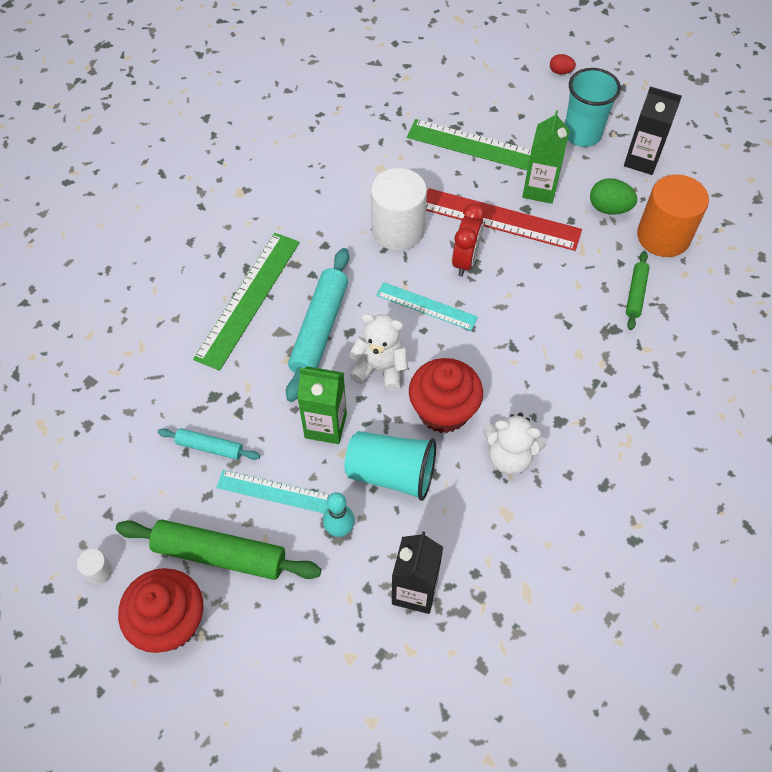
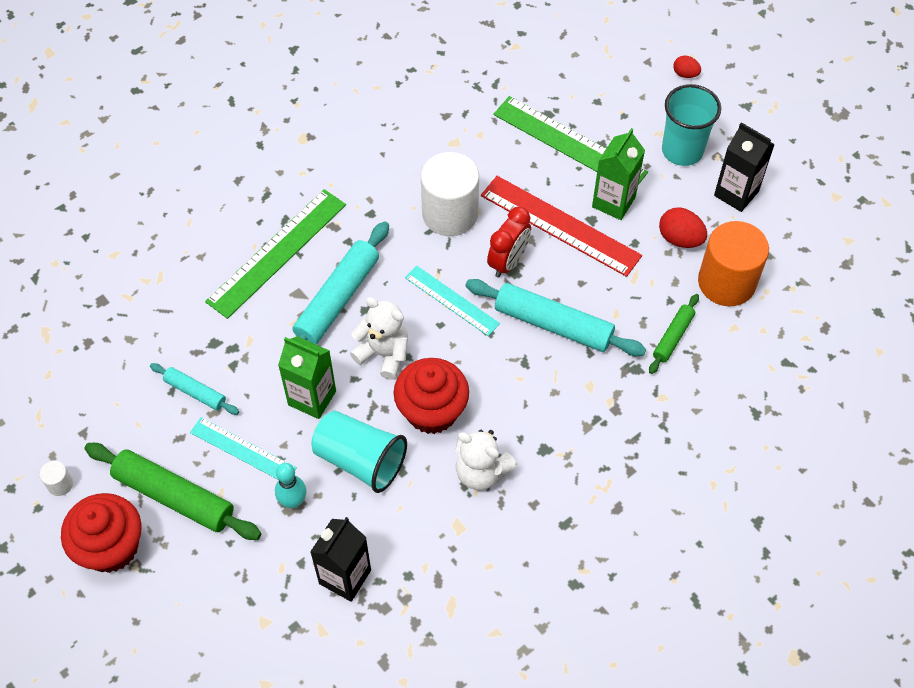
camera: 15 degrees right, 0 degrees up
green egg [590,179,637,215] -> red egg [659,207,707,248]
none -> turquoise rolling pin [465,279,646,356]

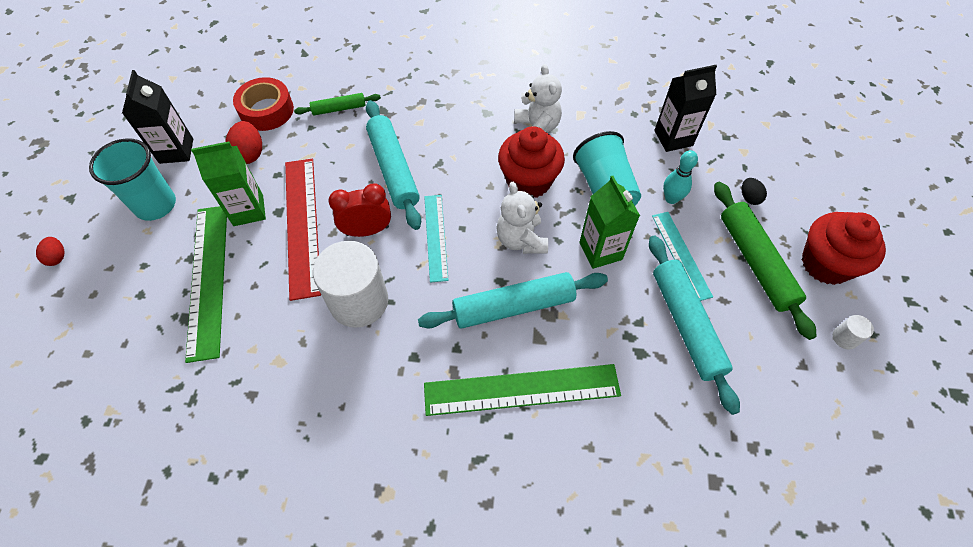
camera: 135 degrees left, 0 degrees up
turquoise rolling pin [150,363,239,415] -> turquoise rolling pin [649,235,740,415], size x1.85
orange cylinder [698,221,769,306] -> red tape [233,77,294,131]
none -> black egg [742,178,767,205]

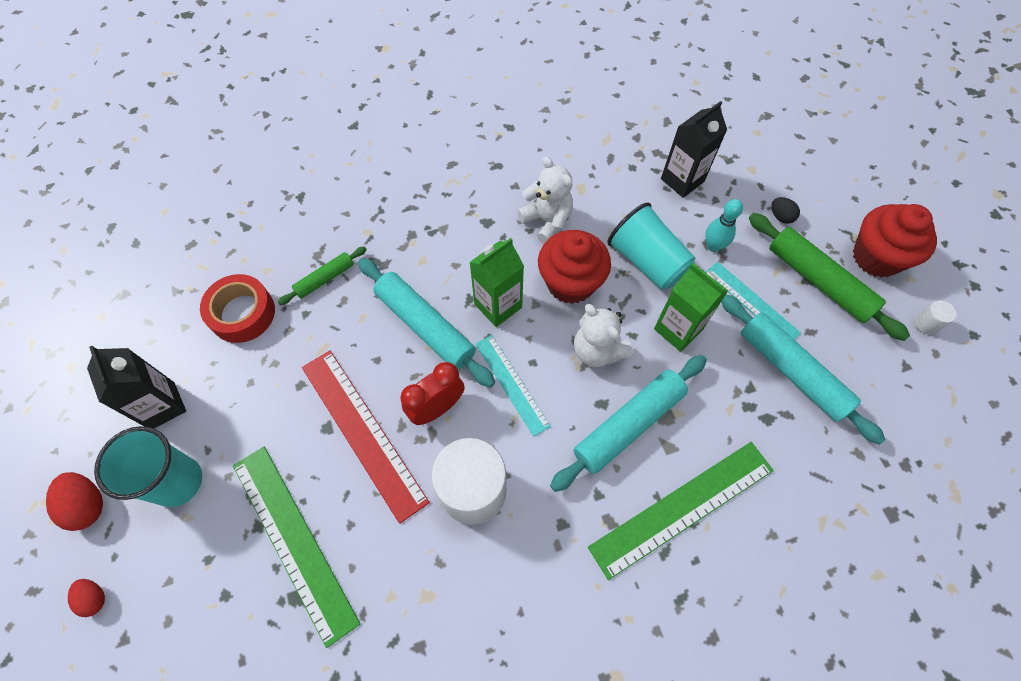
camera: 25 degrees left, 5 degrees up
green carton [191,142,266,226] -> green carton moved to [469,238,524,327]
red egg [225,121,262,164] -> red egg moved to [46,472,103,531]

